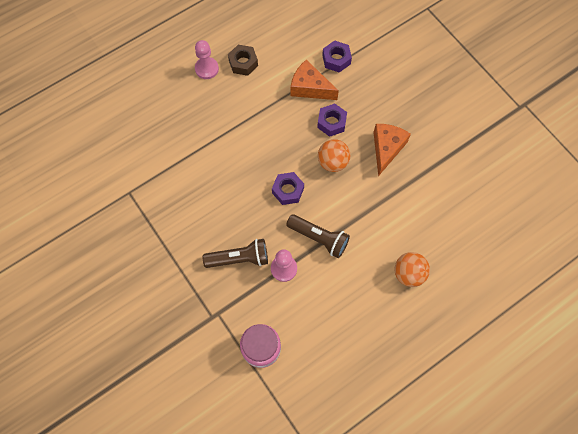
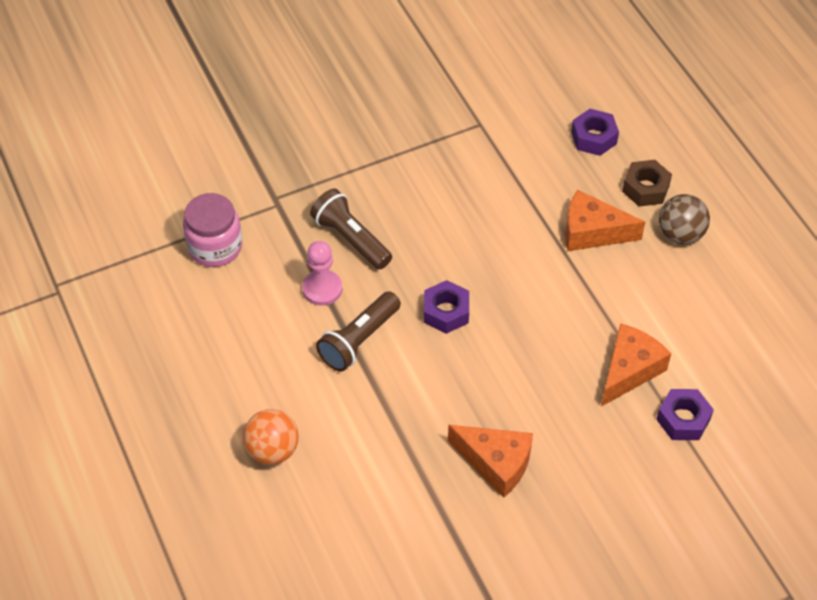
camera: 100 degrees right, 15 degrees down
pink pawn [195,40,219,79] -> brown ball [659,194,710,244]
brown flashlight [203,239,268,268] -> brown flashlight turned 135 degrees clockwise [310,188,392,270]
brown nut [228,45,258,76] -> brown nut moved to [622,160,672,207]
purple nut [317,103,347,137] -> purple nut moved to [571,109,619,156]
orange ball [318,139,350,172] -> none
none -> orange cheese [566,190,645,251]

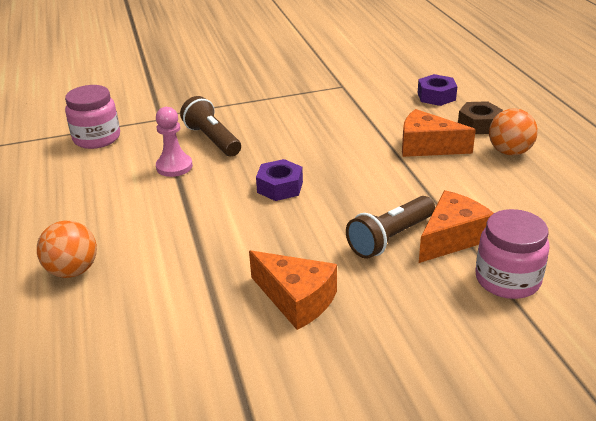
camera: 10 degrees right, 20 degrees down
brown flashlight [316,291,401,372] -> brown flashlight moved to [346,196,435,259]
purple nut [656,389,714,440] -> pink jar [475,209,550,299]
brown ball [659,194,710,244] -> orange ball [489,108,538,156]

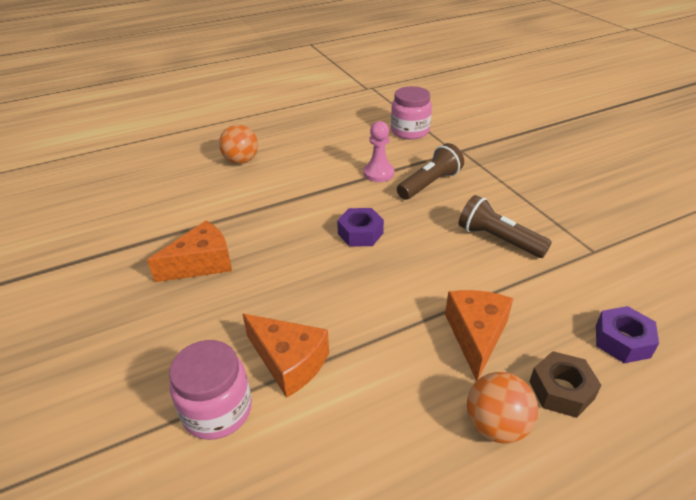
camera: 80 degrees right, 5 degrees up
orange cheese [249,250,337,330] -> orange cheese turned 150 degrees counterclockwise [147,221,232,282]
brown flashlight [346,196,435,259] -> brown flashlight moved to [459,195,552,258]

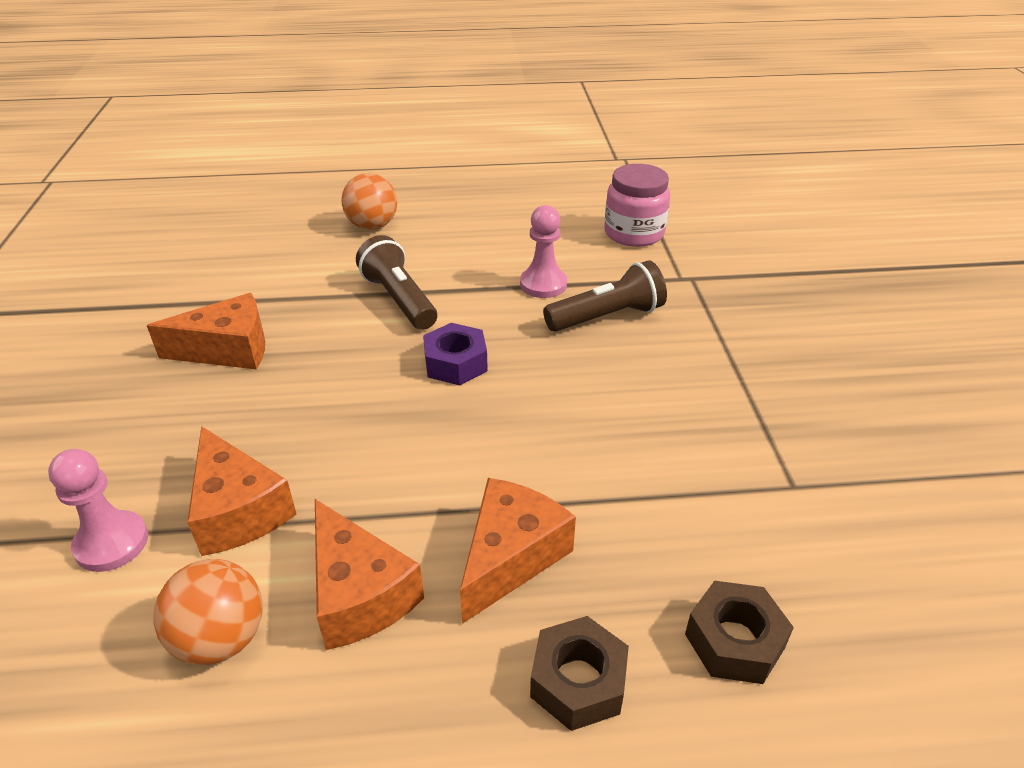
camera: 20 degrees right, 0 degrees up
pink jar [169,340,252,440] -> pink pawn [48,449,148,572]
brown flashlight [459,195,552,258] -> brown flashlight moved to [356,235,437,330]
orange ball [467,372,538,444] -> orange ball moved to [153,559,263,665]
purple nut [596,306,659,363] -> brown nut [685,581,794,684]
none -> orange cheese [315,499,424,650]

